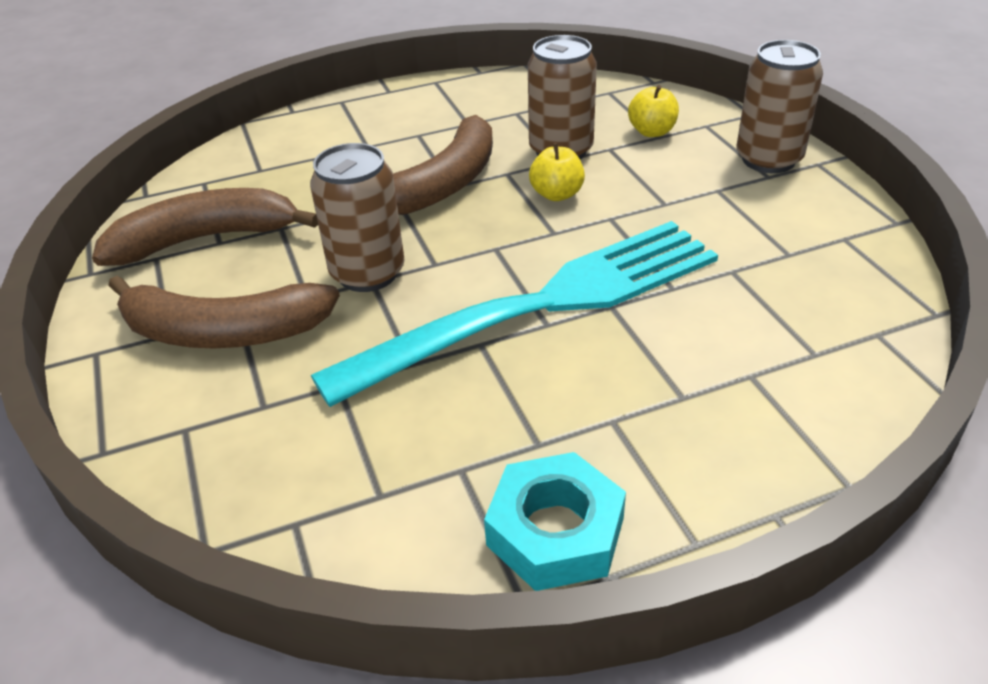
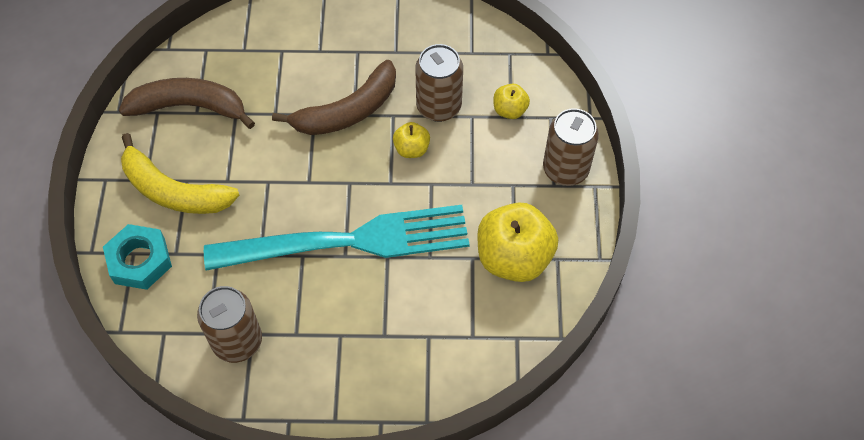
camera: 20 degrees right, 20 degrees up
brown banana [108,276,340,349] -> yellow banana [121,133,239,214]
brown can [310,143,405,292] -> brown can moved to [197,286,262,363]
turquoise nut [484,452,626,591] -> turquoise nut moved to [103,224,172,290]
none -> yellow apple [477,203,558,282]

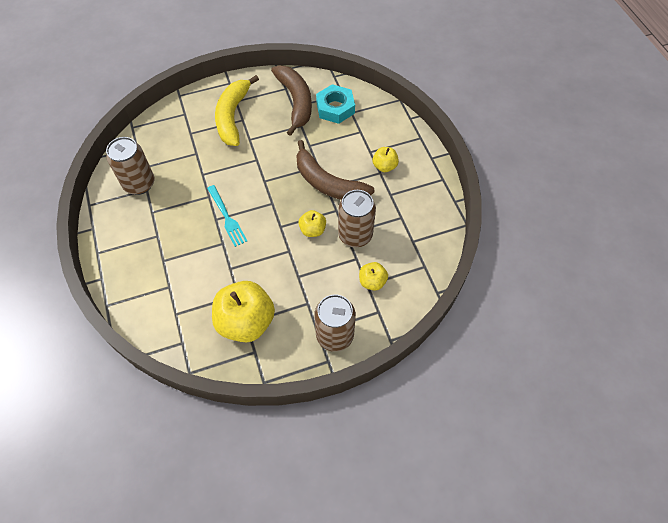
camera: 70 degrees right, 0 degrees up
turquoise nut [103,224,172,290] -> turquoise nut moved to [316,84,355,124]
turquoise fork [204,205,469,271] -> turquoise fork [207,185,247,247], size x0.42
none -> yellow apple [373,147,399,172]

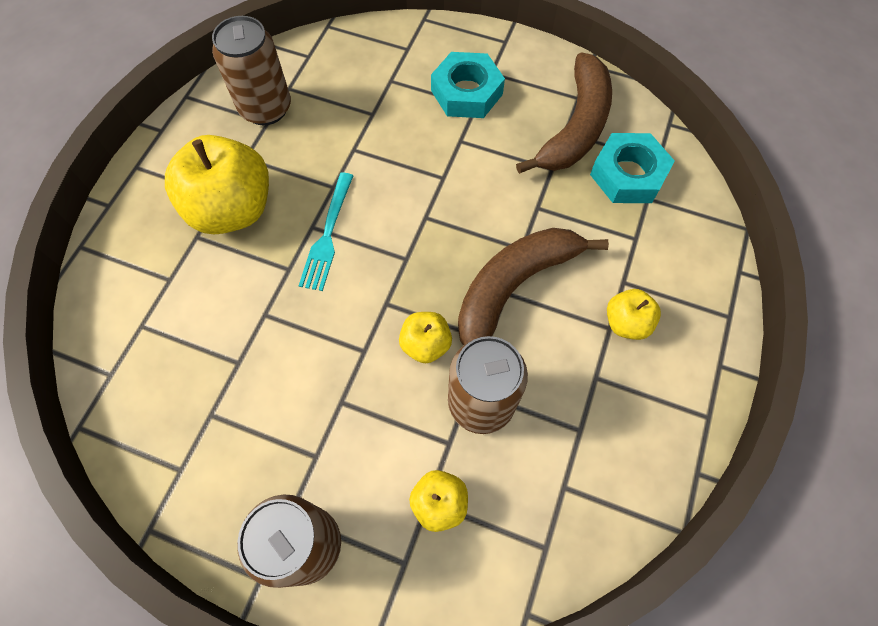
camera: 40 degrees right, 5 degrees up
yellow apple [212,281,275,342] -> yellow apple moved to [165,135,269,234]
yellow banana [215,75,259,146] -> turquoise nut [431,52,505,118]
brown banana [296,140,375,200] -> brown banana turned 60 degrees clockwise [458,228,609,345]

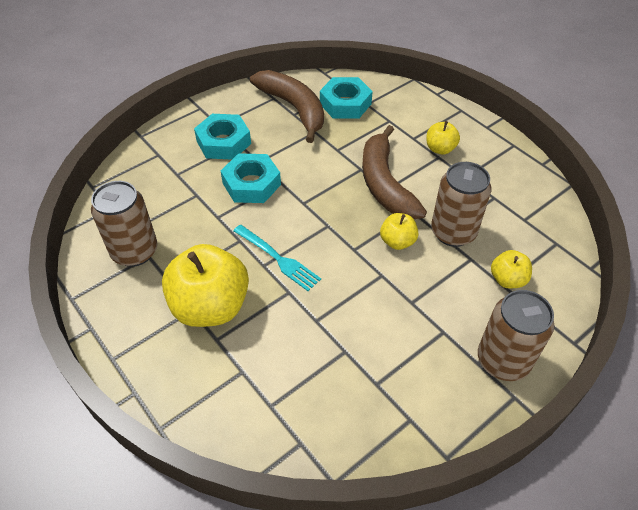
camera: 60 degrees left, 15 degrees down
none -> turquoise nut [221,153,281,203]

